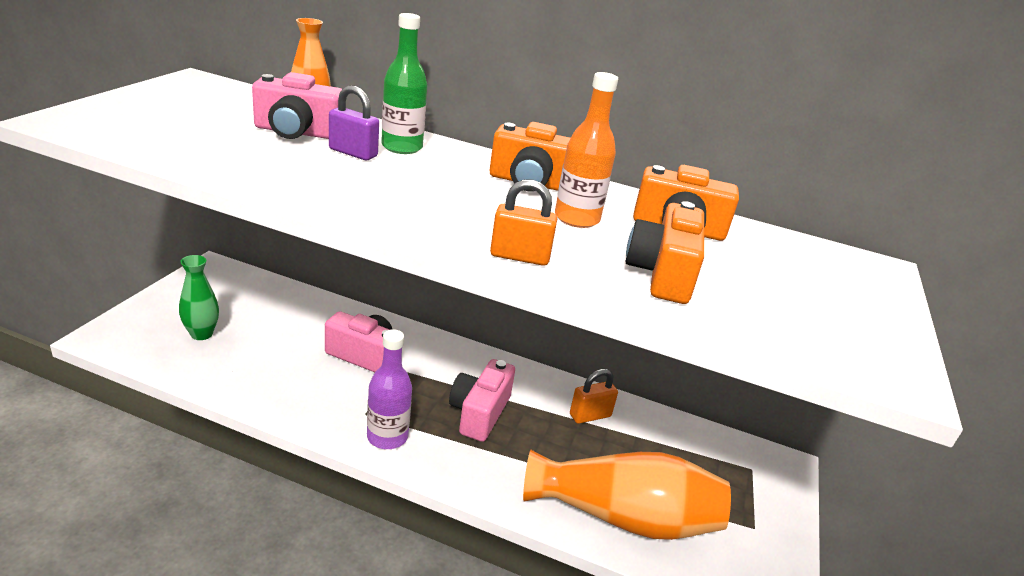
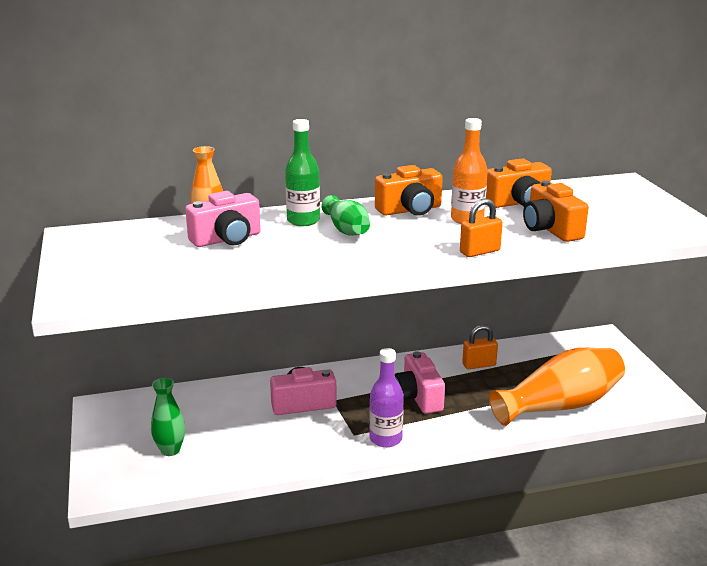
camera: 30 degrees left, 5 degrees down
purple padlock [329,85,379,160] -> none
orange padlock [570,369,618,424] -> orange padlock turned 45 degrees clockwise [462,325,498,369]
none -> green vase [321,195,370,236]

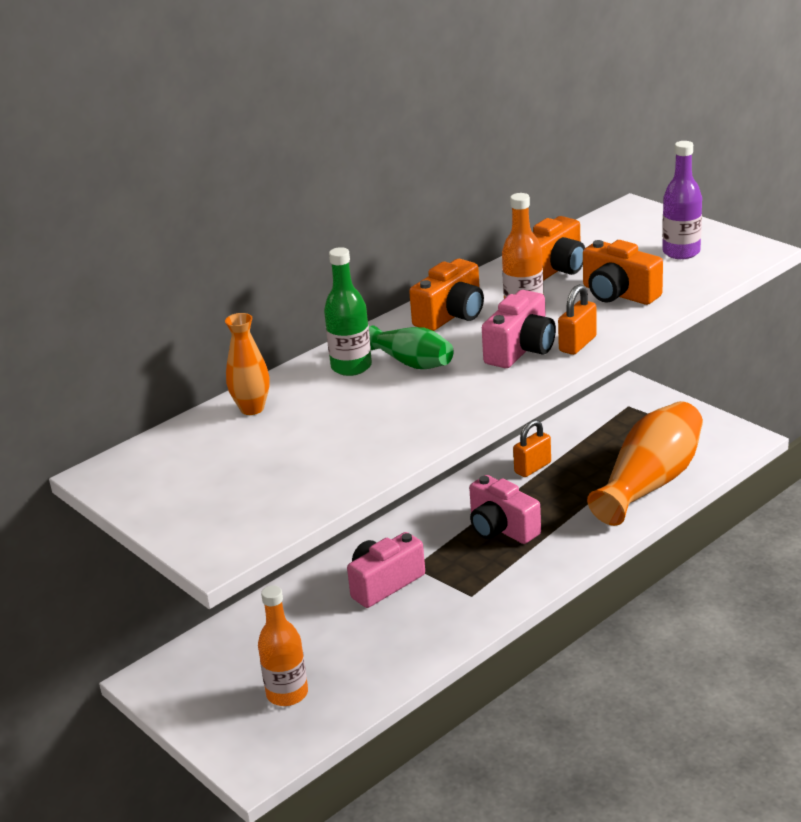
camera: 25 degrees left, 5 degrees up
green vase [151,378,185,456] -> orange bottle [258,585,308,706]
pink camera [185,191,261,247] -> pink camera moved to [482,290,556,368]
purple bottle [369,348,404,447] -> purple bottle moved to [662,141,702,259]

